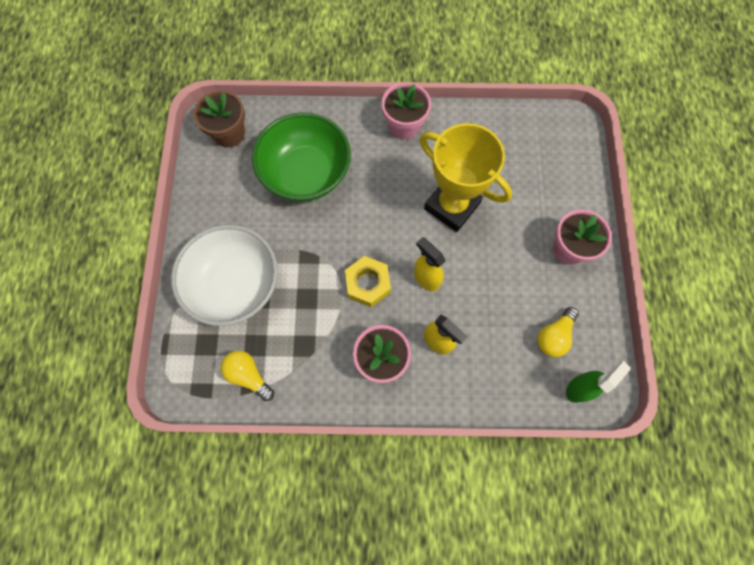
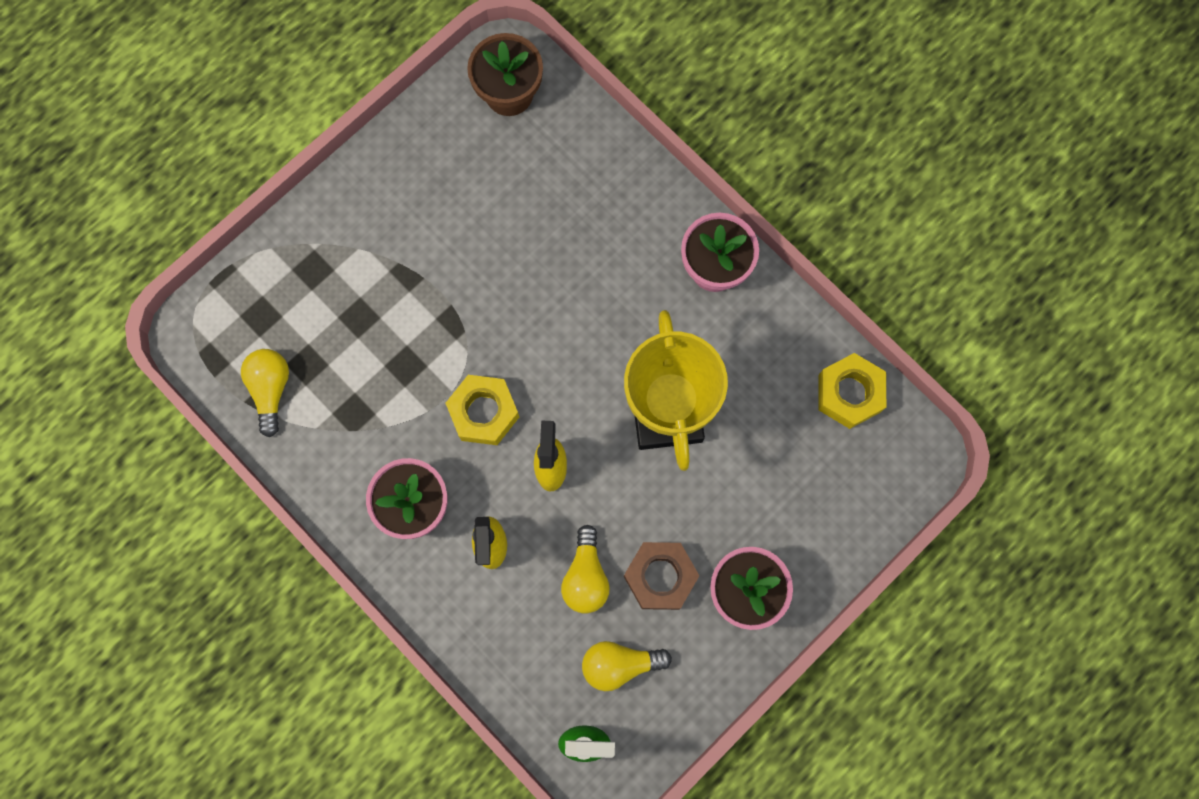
camera: 45 degrees right, 5 degrees up
white bowl [171,225,278,326] -> none
green bowl [252,112,351,202] -> none
none -> yellow light bulb [561,525,610,614]
none -> brown nut [624,542,699,610]
none -> yellow nut [818,353,886,429]

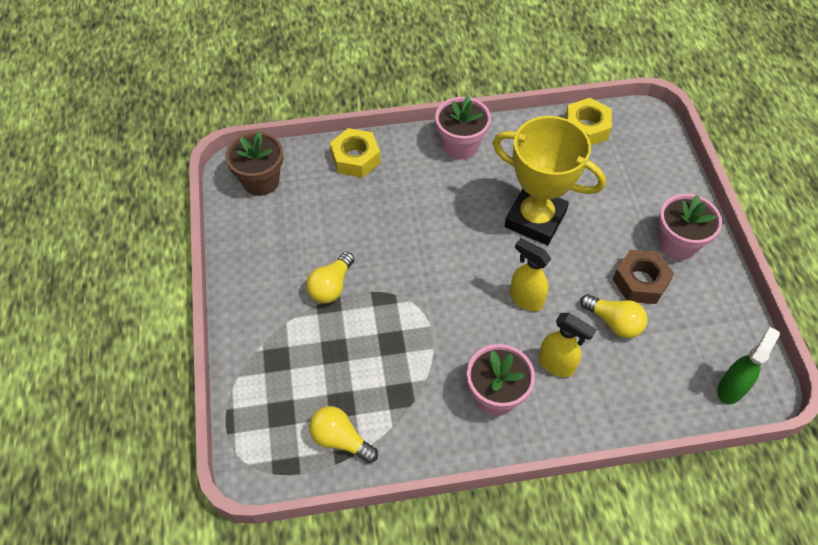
camera: 55 degrees left, 20 degrees down
yellow nut [446,375,519,445] -> yellow nut moved to [330,128,380,178]
yellow light bulb [582,641,672,691] -> yellow light bulb moved to [306,252,355,304]

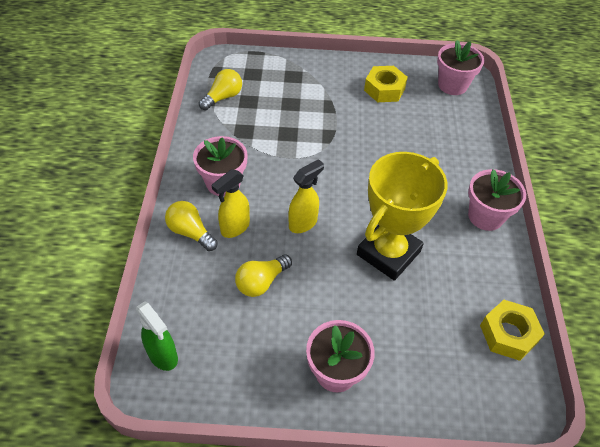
camera: 100 degrees right, 5 degrees down
brown flower pot [225,131,283,196] -> pink flower pot [437,40,484,95]
yellow light bulb [306,252,355,304] -> yellow light bulb moved to [165,201,218,251]
yellow nut [330,128,380,178] -> yellow nut moved to [364,66,408,102]
brown nut [612,250,674,304] -> none

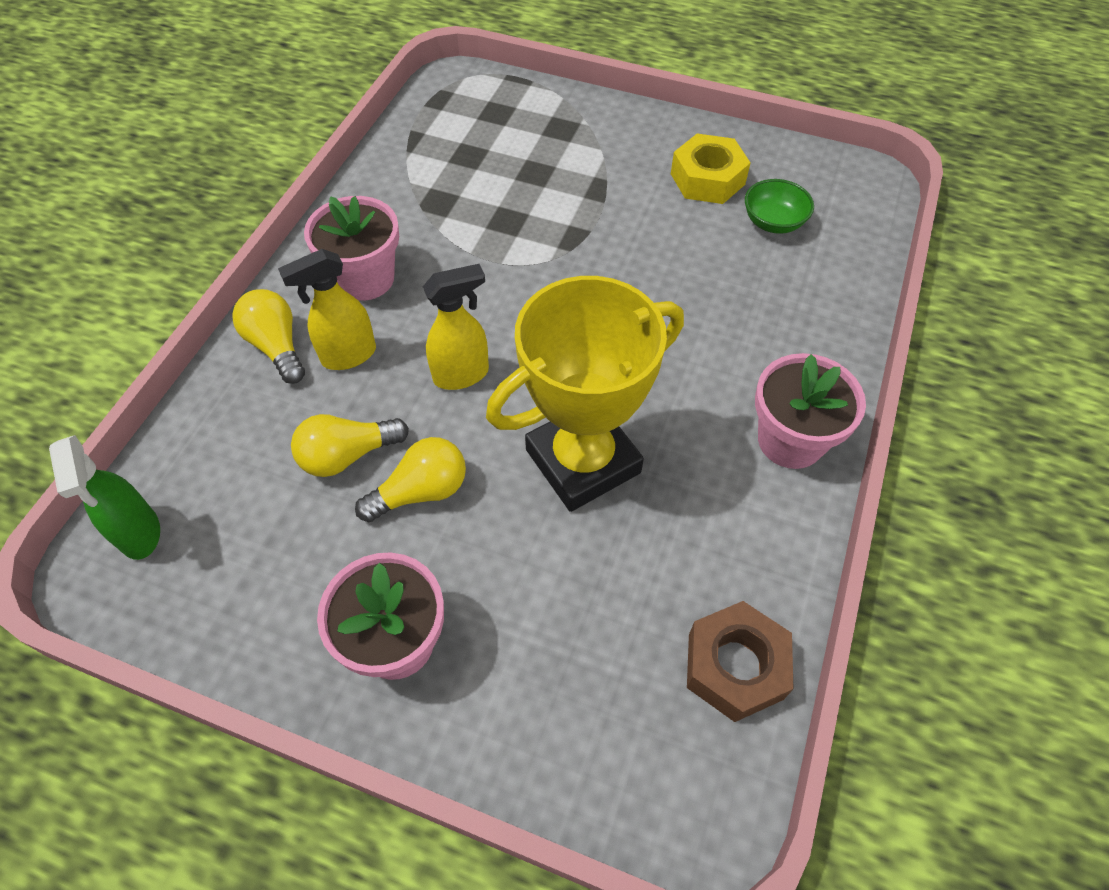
camera: 20 degrees right, 5 degrees up
yellow light bulb [199,69,242,110] -> yellow light bulb moved to [355,437,466,522]
pink flower pot [437,40,484,95] -> none
yellow nut [480,300,545,361] -> brown nut [687,601,794,722]
none -> green bowl [745,179,814,234]

